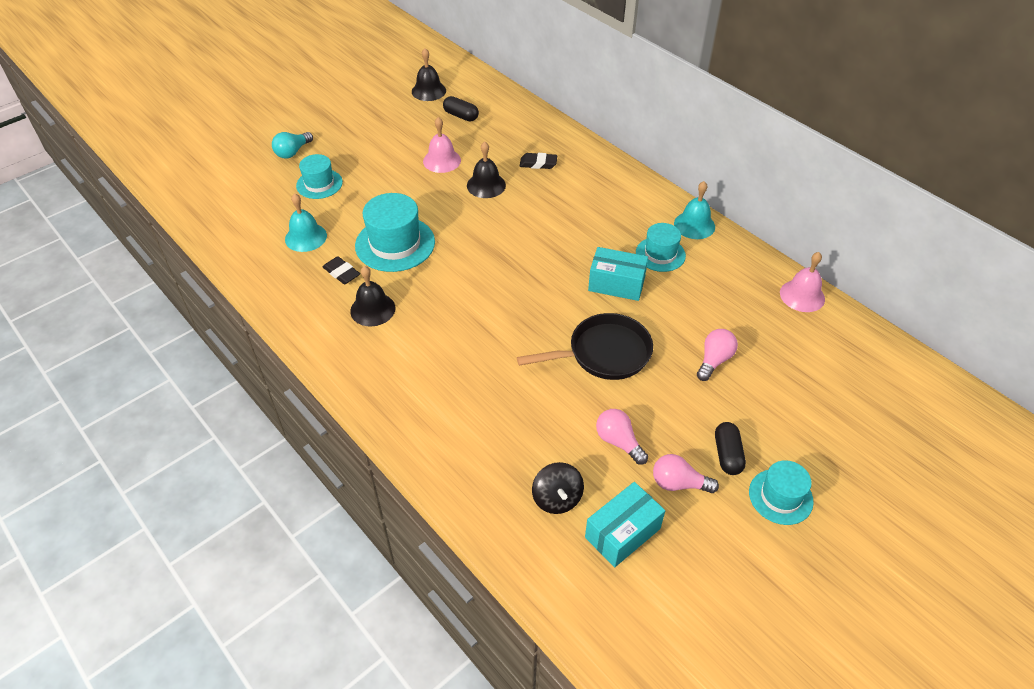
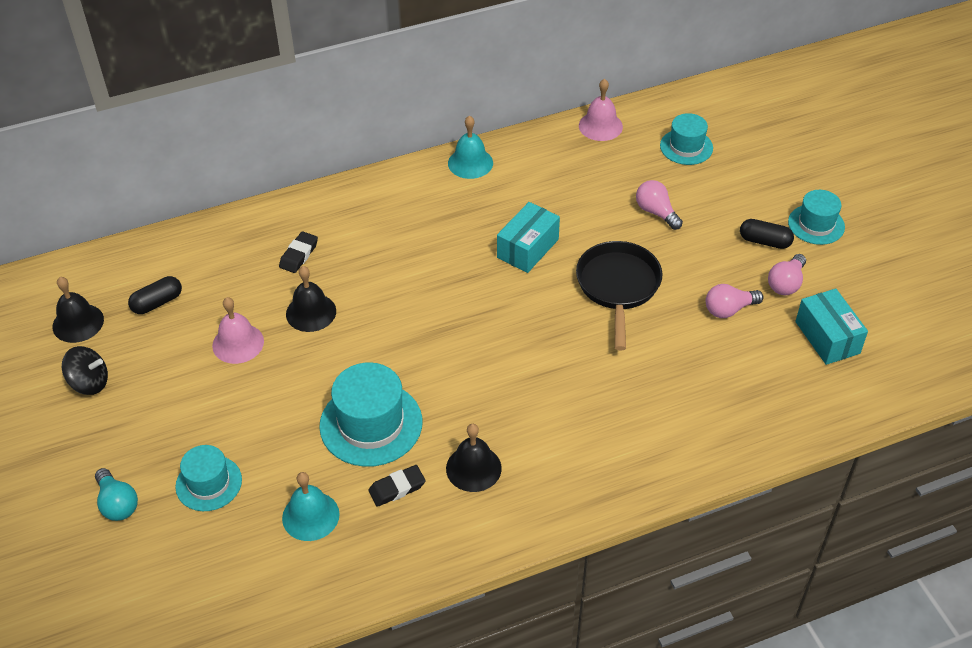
camera: 70 degrees left, 0 degrees up
black spinning top [532,462,584,514] -> black spinning top moved to [62,346,108,395]
turquoise hat [636,223,686,272] -> turquoise hat moved to [660,113,713,165]

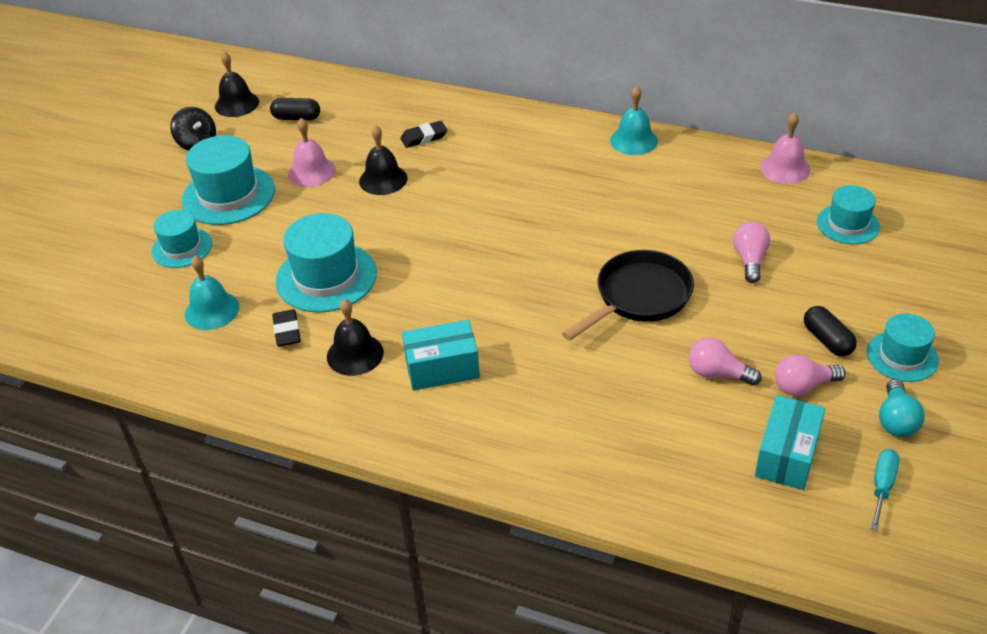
camera: 45 degrees right, 5 degrees down
turquoise light bulb [95,468,138,521] -> turquoise light bulb moved to [879,379,925,437]
black eraser [368,465,426,507] -> black eraser turned 60 degrees clockwise [272,309,301,347]
turquoise box [497,202,560,273] -> turquoise box moved to [402,320,480,391]
none -> turquoise hat [182,135,275,225]
none -> turquoise screwdriver [871,449,900,530]

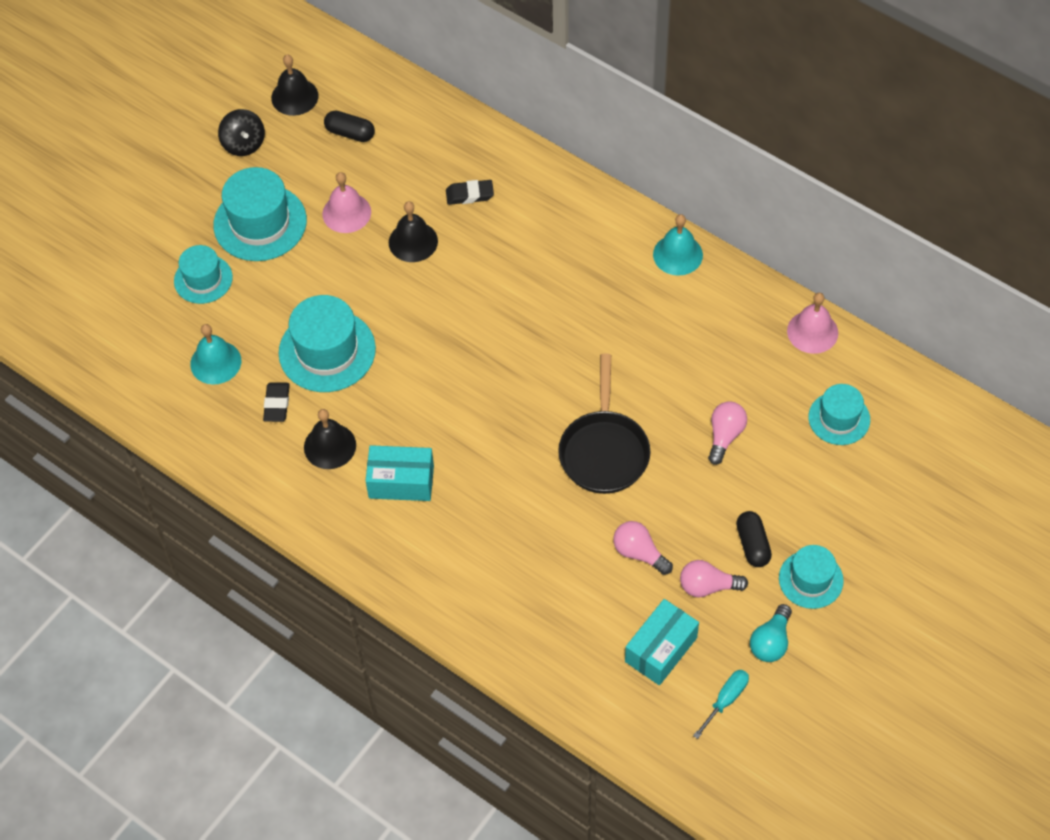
camera: 15 degrees right, 15 degrees up
black pan [562,250,694,341] -> black pan turned 120 degrees clockwise [558,354,651,494]

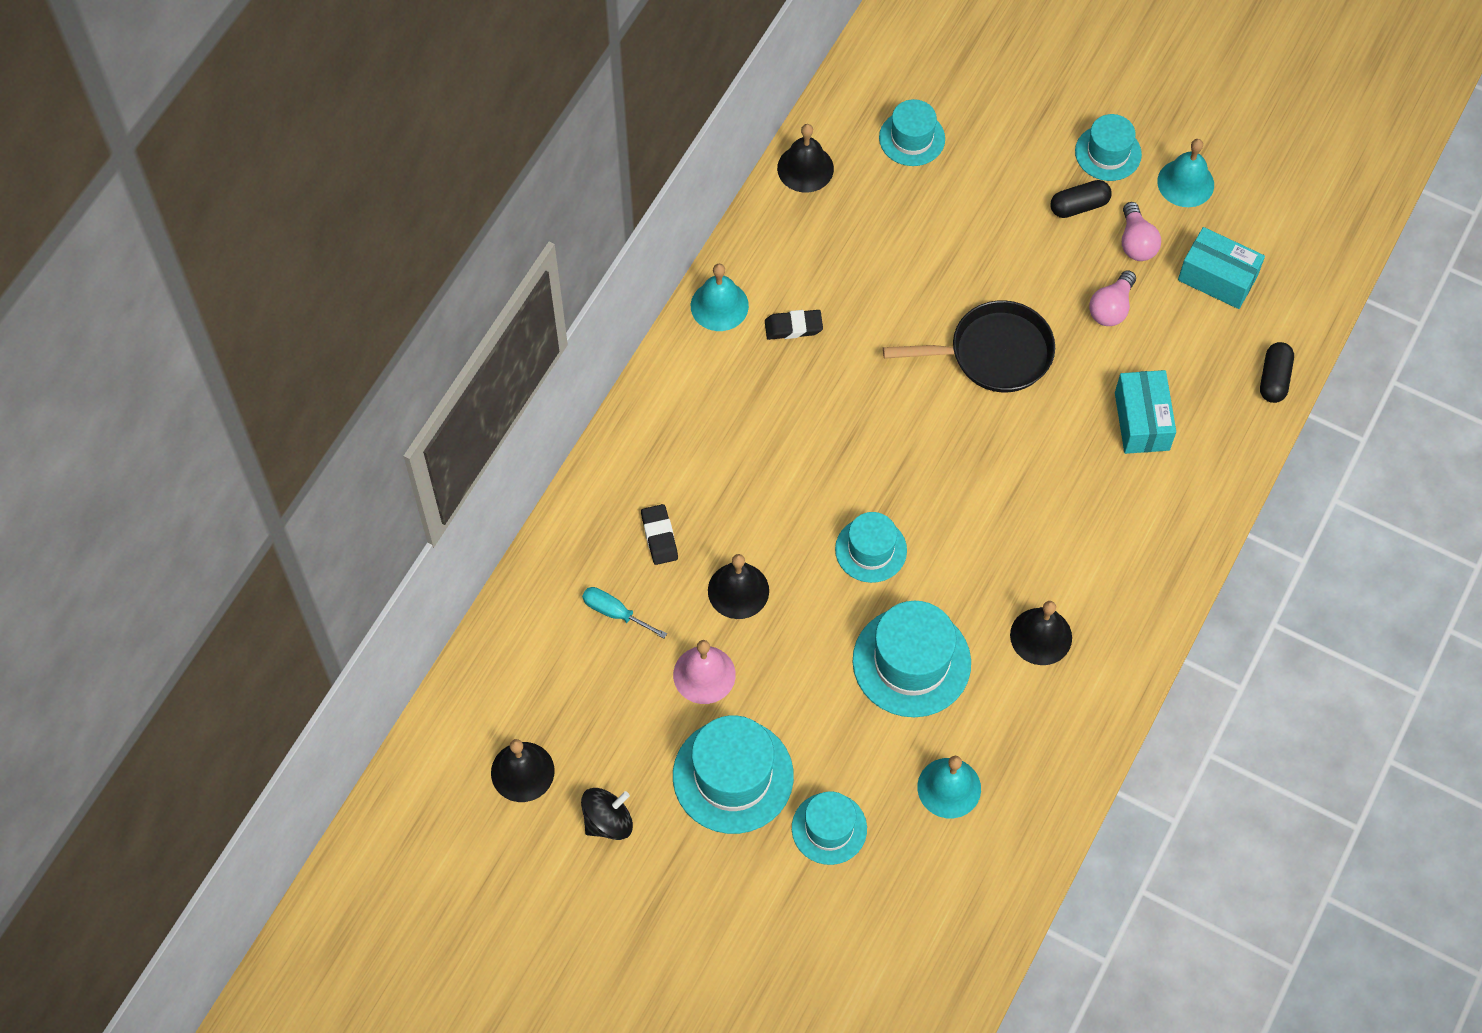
camera: 100 degrees left, 5 degrees up
black eraser [263,382,290,422] -> black eraser moved to [765,310,823,340]
black capsule [324,110,375,142] -> black capsule moved to [1260,342,1294,403]
turquoise box [366,445,434,501] -> turquoise box moved to [1115,370,1176,454]
turquoise screwdriver [693,670,749,739] -> turquoise screwdriver moved to [582,587,667,638]
pink light bulb [708,402,747,465] -> none
turquoise light bulb [750,604,792,662] -> turquoise bell [1157,139,1214,207]
pink bell [787,293,838,354] -> black bell [777,124,834,193]
none -> turquoise hat [835,512,907,583]

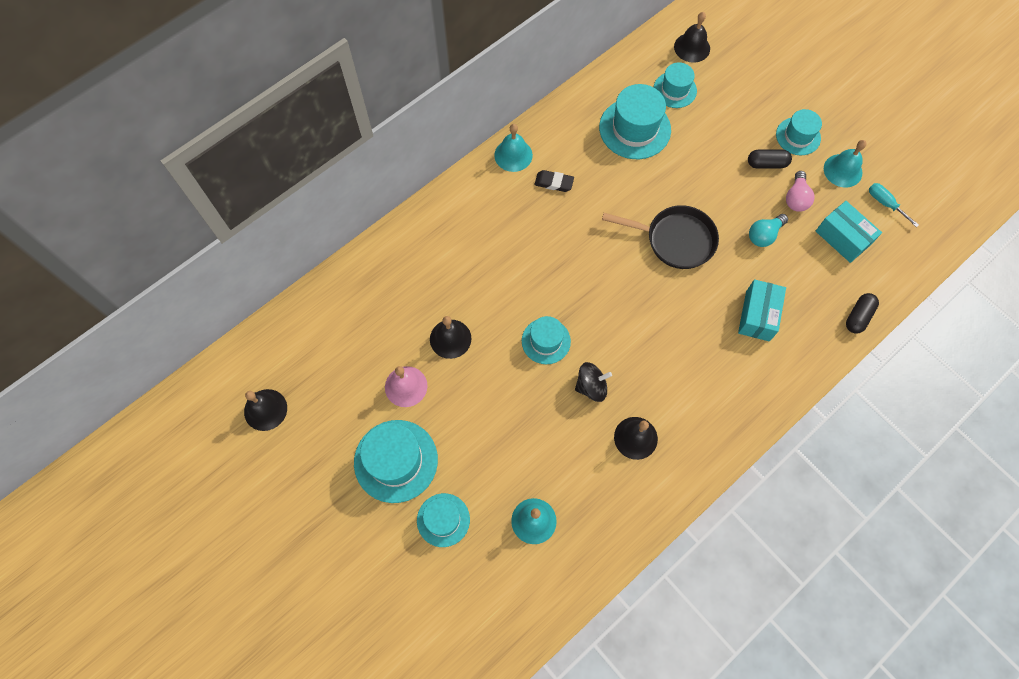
camera: 20 degrees right, 5 degrees up
black spinning top [581,788,633,840] -> black spinning top moved to [575,362,612,402]
turquoise screwdriver [582,587,667,638] -> turquoise screwdriver moved to [869,183,919,227]
black eraser [641,504,678,565] -> none
black bell [777,124,834,193] -> black bell moved to [674,12,710,63]
turquoise hat [853,601,971,717] -> turquoise hat moved to [599,84,671,159]
pink light bulb [1089,270,1136,326] -> turquoise light bulb [749,214,788,247]

